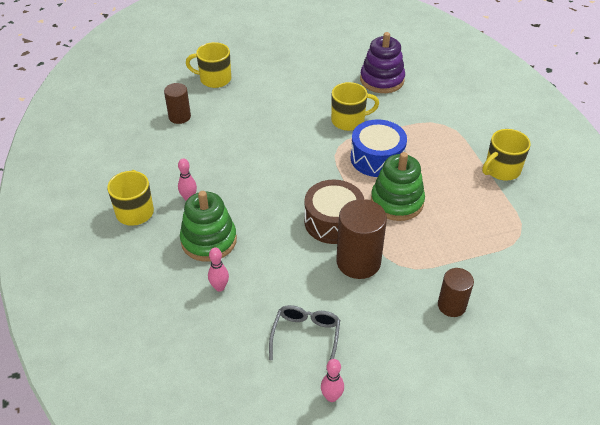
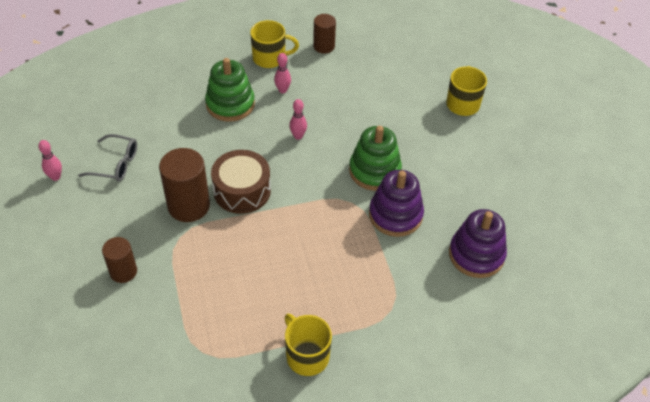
camera: 90 degrees right, 5 degrees up
brown cylinder [164,83,191,124] -> brown cylinder moved to [313,14,336,54]
pink bowling pin [208,247,229,292] -> pink bowling pin moved to [289,99,307,140]
yellow mug [331,82,379,131] -> purple stacking toy [369,170,424,237]
blue drum [350,119,407,177] -> none
green stacking toy [371,152,425,221] -> green stacking toy moved to [349,126,402,191]

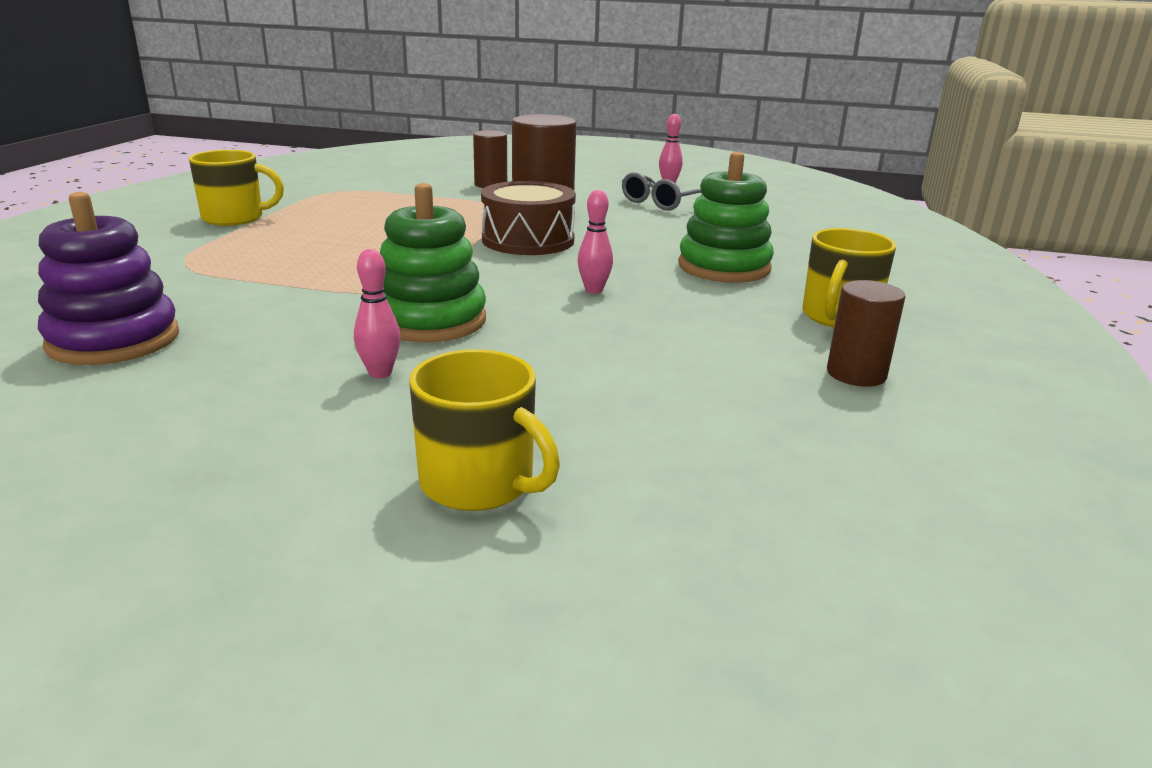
camera: 120 degrees right, 25 degrees down
pink bowling pin [274,53,291,93] -> pink bowling pin moved to [354,249,401,378]
purple stacking toy [369,170,424,237] -> none

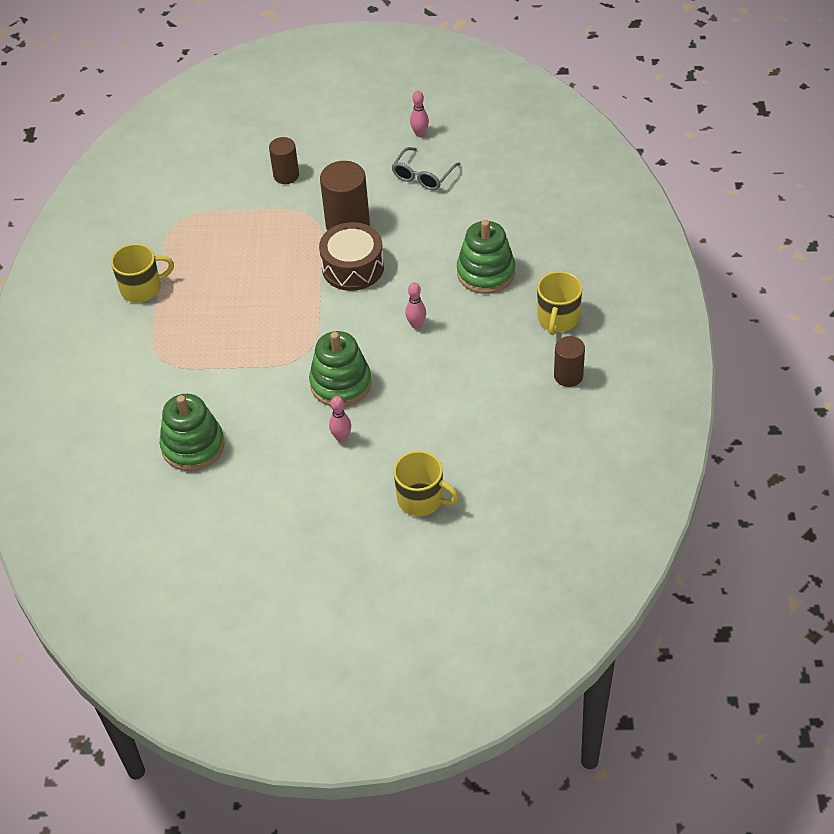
camera: 10 degrees left, 25 degrees up
purple stacking toy [38,192,179,365] -> green stacking toy [160,394,225,471]

